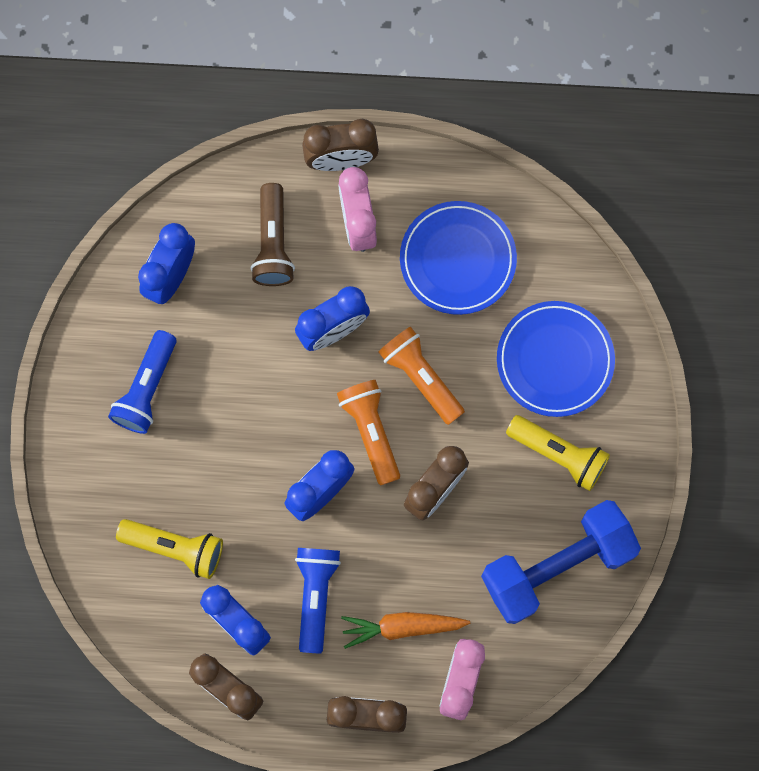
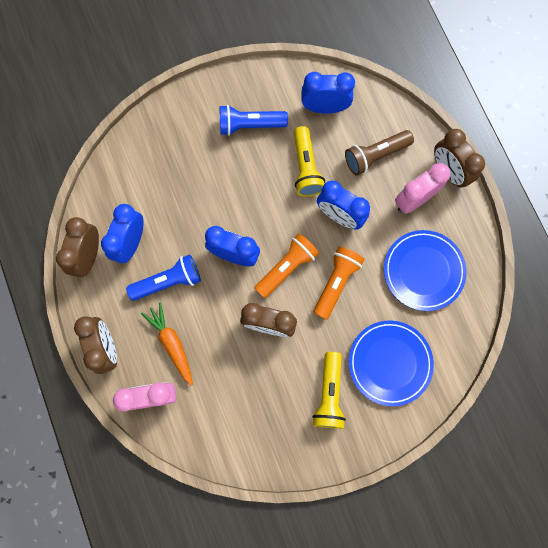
camera: 65 degrees right, 0 degrees up
yellow flashlight [116,519,223,579] -> yellow flashlight moved to [294,126,325,197]
blue dumbbell [481,500,641,624] -> none

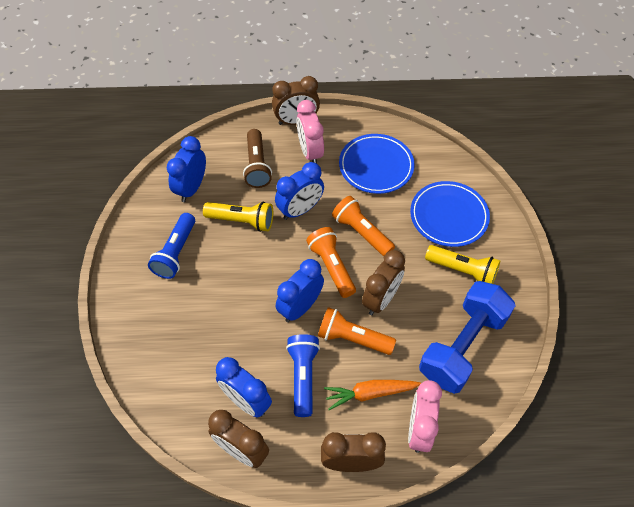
camera: 70 degrees left, 20 degrees down
none -> orange flashlight [318,307,396,355]
none -> blue dumbbell [419,281,516,394]

